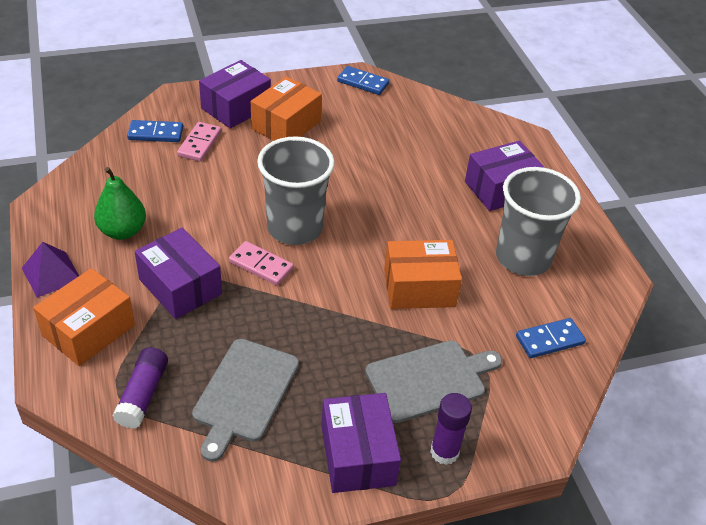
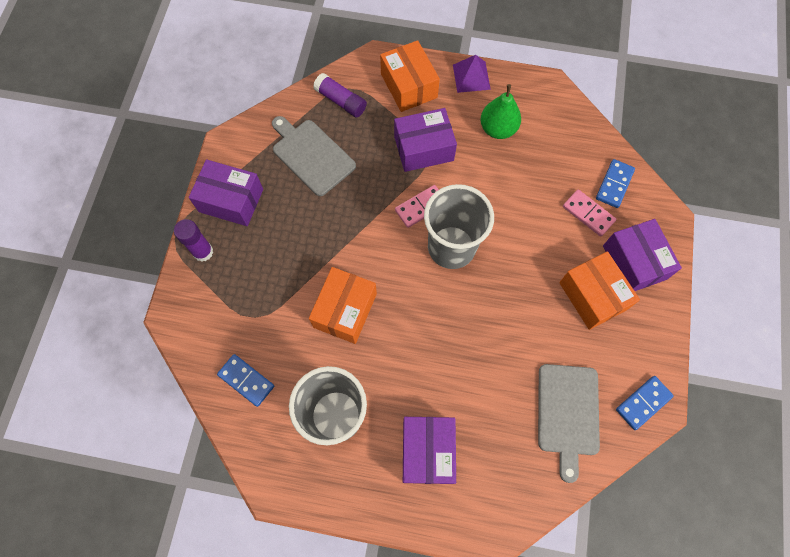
camera: 120 degrees right, 25 degrees up
grey cutting board [365,340,502,423] -> grey cutting board moved to [538,364,600,483]
blue domino [516,318,586,358] -> blue domino turned 60 degrees counterclockwise [217,354,274,407]

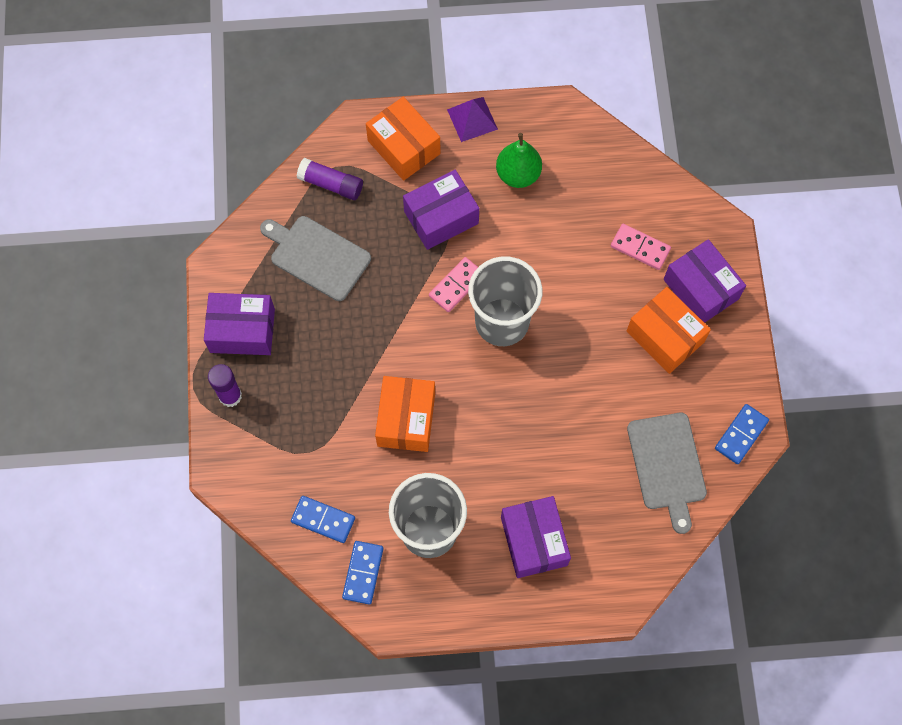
camera: 15 degrees left, 0 degrees up
blue domino [596,159,635,208] -> blue domino moved to [342,541,383,605]

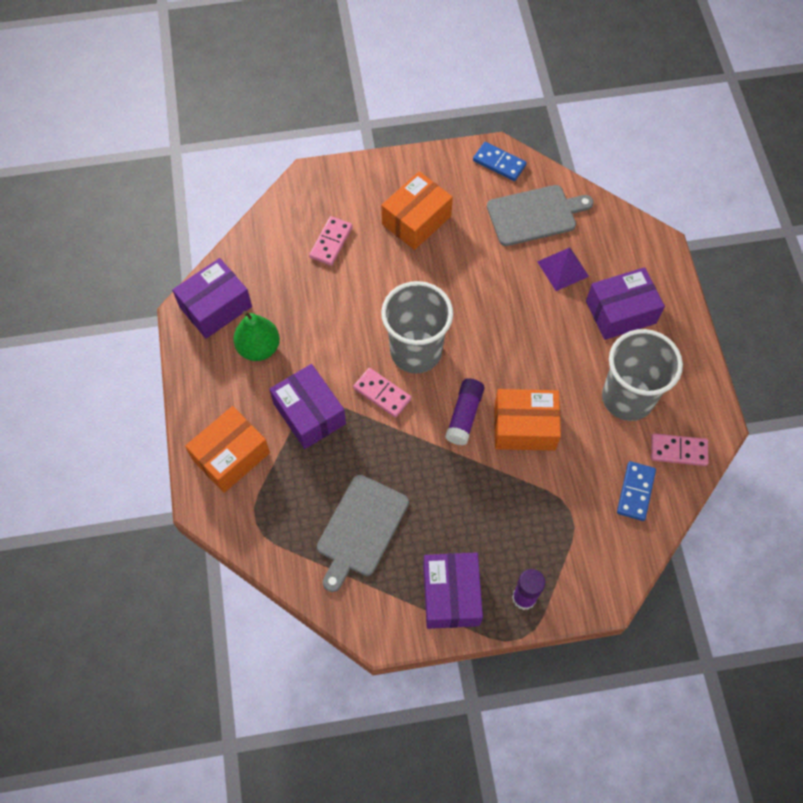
camera: 95 degrees left, 5 degrees down
purple glue stick [297,158,363,200] -> purple glue stick moved to [445,378,485,445]
blue domino [342,541,383,605] -> pink domino [651,433,708,466]
purple pyramid [447,97,498,142] -> purple pyramid moved to [537,247,589,291]
purple box [664,239,746,323] -> purple box moved to [172,258,252,339]

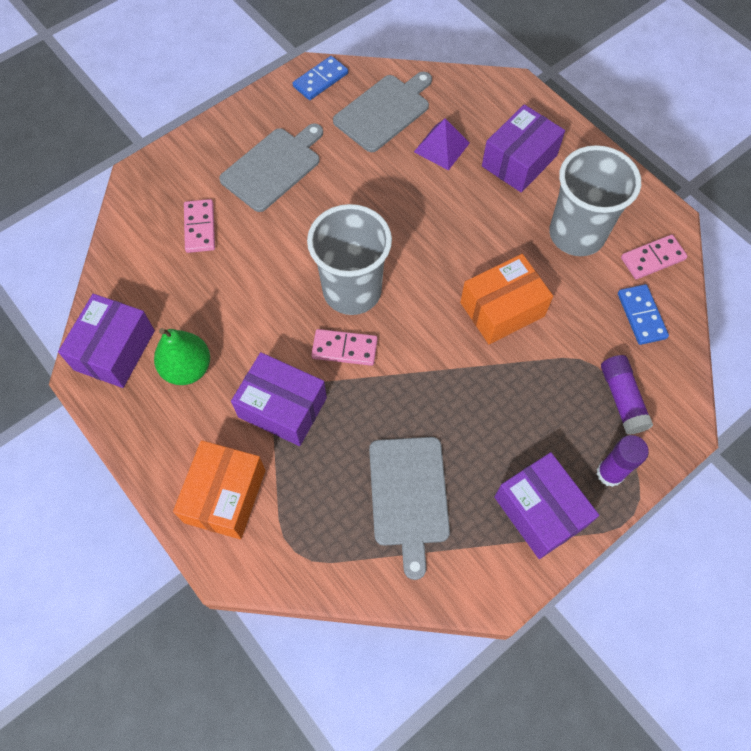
camera: 30 degrees left, 0 degrees up
orange box [381,171,453,250] -> grey cutting board [219,124,323,212]
purple glue stick [445,378,485,445] -> purple glue stick moved to [601,355,653,435]
blue domino [473,142,527,181] -> blue domino turned 45 degrees counterclockwise [293,56,348,100]

